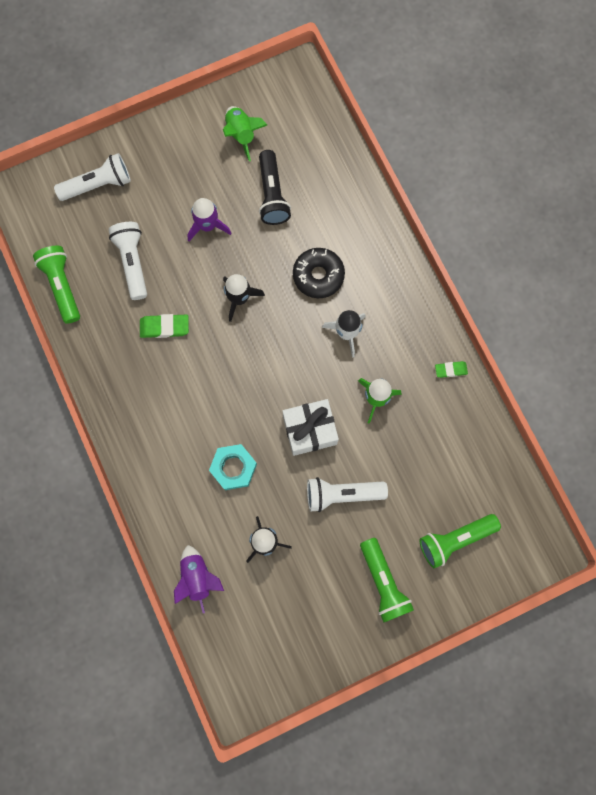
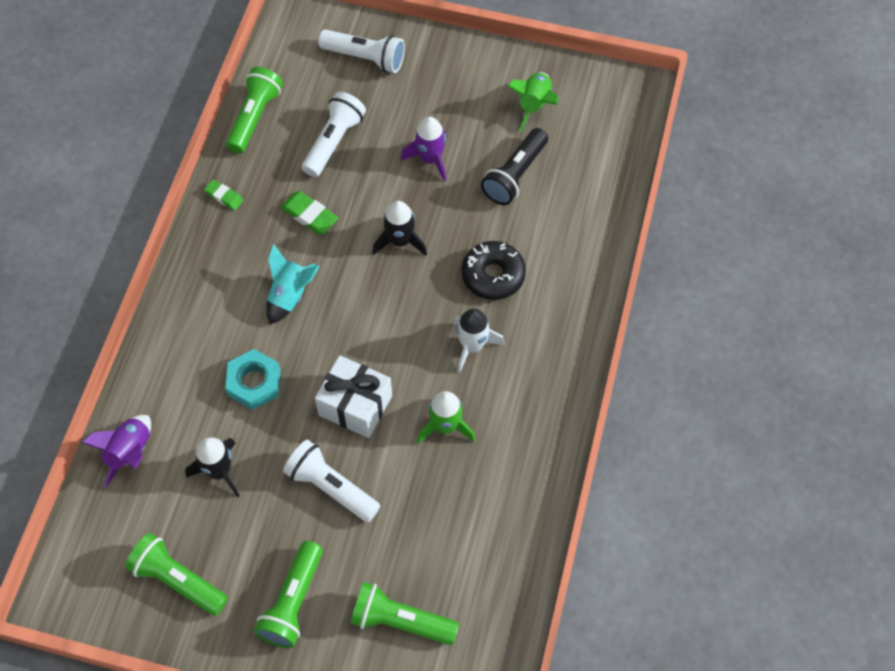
camera: 40 degrees right, 15 degrees down
green eraser [435,361,468,378] -> green eraser moved to [204,180,244,210]
none -> green flashlight [125,533,228,616]
none -> turquoise rocket [266,244,320,325]

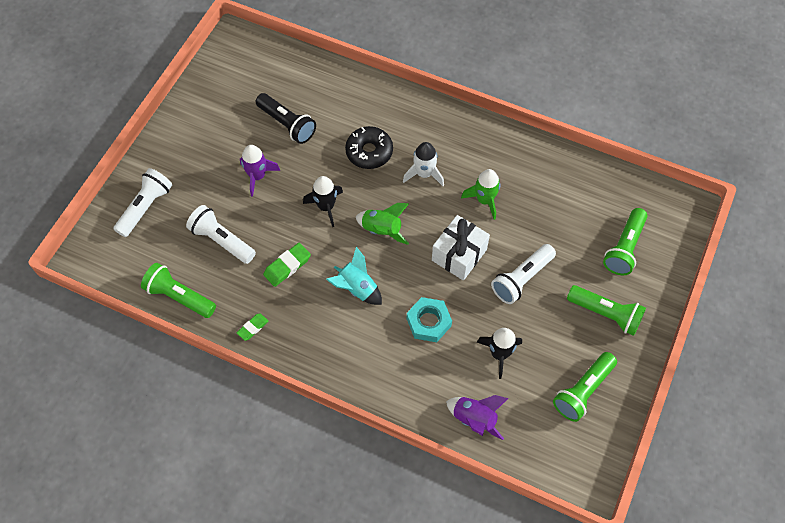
camera: 80 degrees left, 0 degrees up
green rocket [508,72,559,132] -> green rocket moved to [356,203,409,245]

